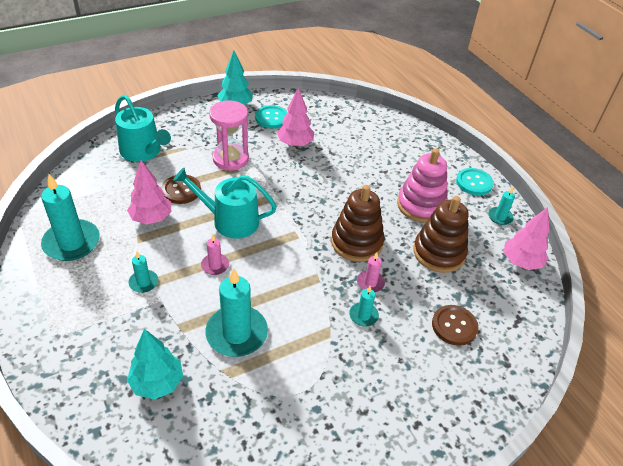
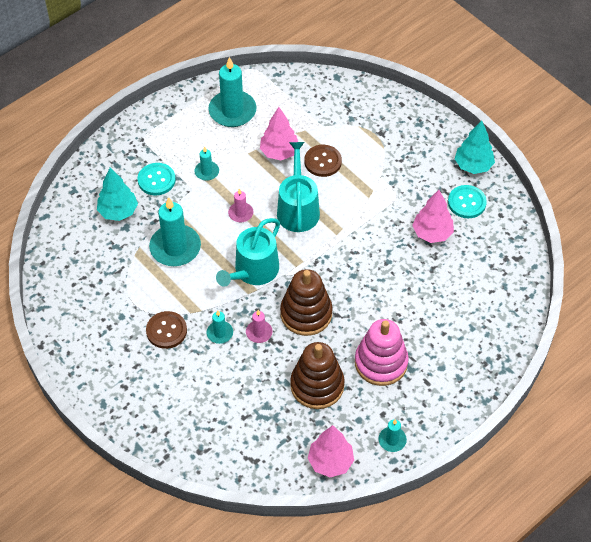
camera: 80 degrees right, 10 degrees up
turquoise watering can [115,95,171,162] -> turquoise watering can moved to [216,218,280,287]
pink hourglass [209,100,249,170] -> none
brown button [432,305,479,346] -> brown button moved to [146,311,187,349]
turquoise button [456,168,494,195] -> turquoise button moved to [137,163,176,196]

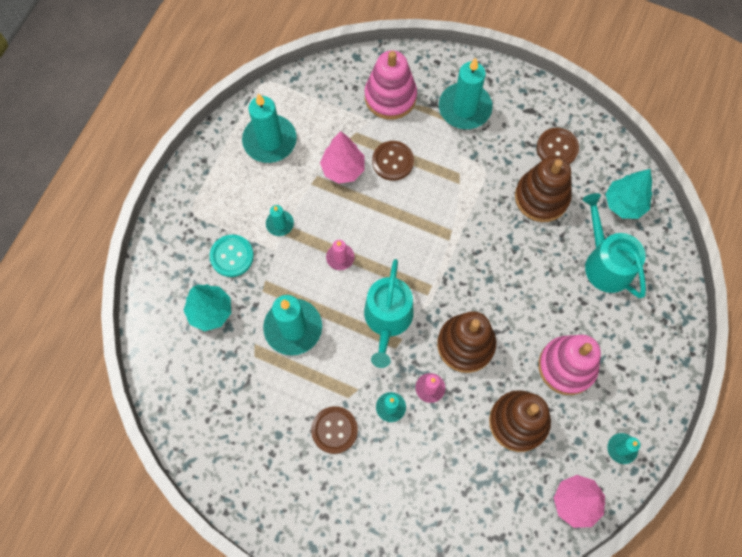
camera: 25 degrees left, 15 degrees up
turquoise watering can [277,142,320,232] -> turquoise watering can moved to [582,193,646,298]
pink tree [412,190,454,243] -> brown stacking toy [515,156,572,222]
turquoise button [448,185,487,218] -> brown button [537,128,579,164]
turquoise tree [455,120,495,174] -> turquoise tree moved to [606,169,652,219]
none -> pink stacking toy [365,50,417,120]
none -> turquoise candle [439,58,492,129]

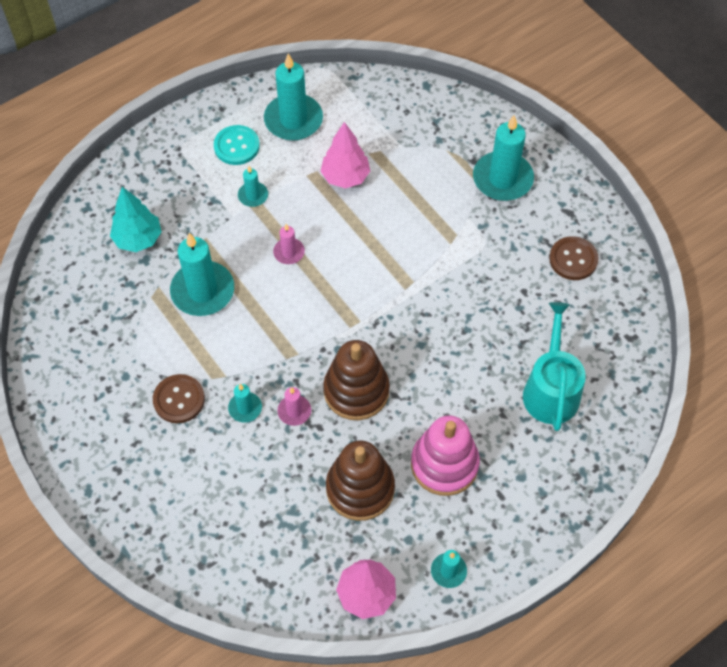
camera: 30 degrees right, 10 degrees down
turquoise button [210,235,254,277] -> turquoise button moved to [214,125,260,165]
turquoise watering can [364,259,414,368] -> none
pink stacking toy [365,50,417,120] -> none
brown button [372,141,414,181] -> none
brown stacking toy [515,156,572,222] -> none
turquoise tree [606,169,652,219] -> none

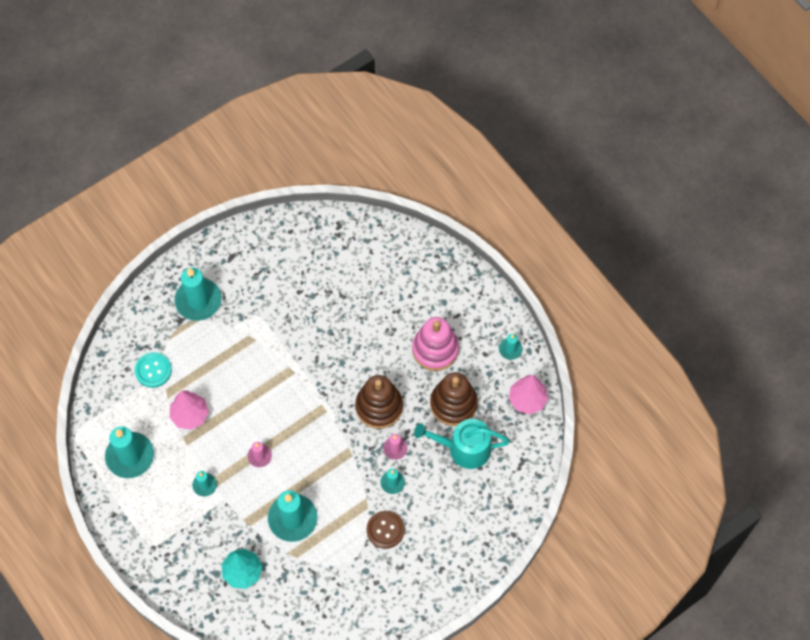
camera: 90 degrees left, 5 degrees up
turquoise button [214,125,260,165] -> turquoise button moved to [135,352,172,388]
turquoise watering can [523,302,586,431] -> turquoise watering can moved to [414,419,510,469]
brown button [549,236,599,280] -> none

